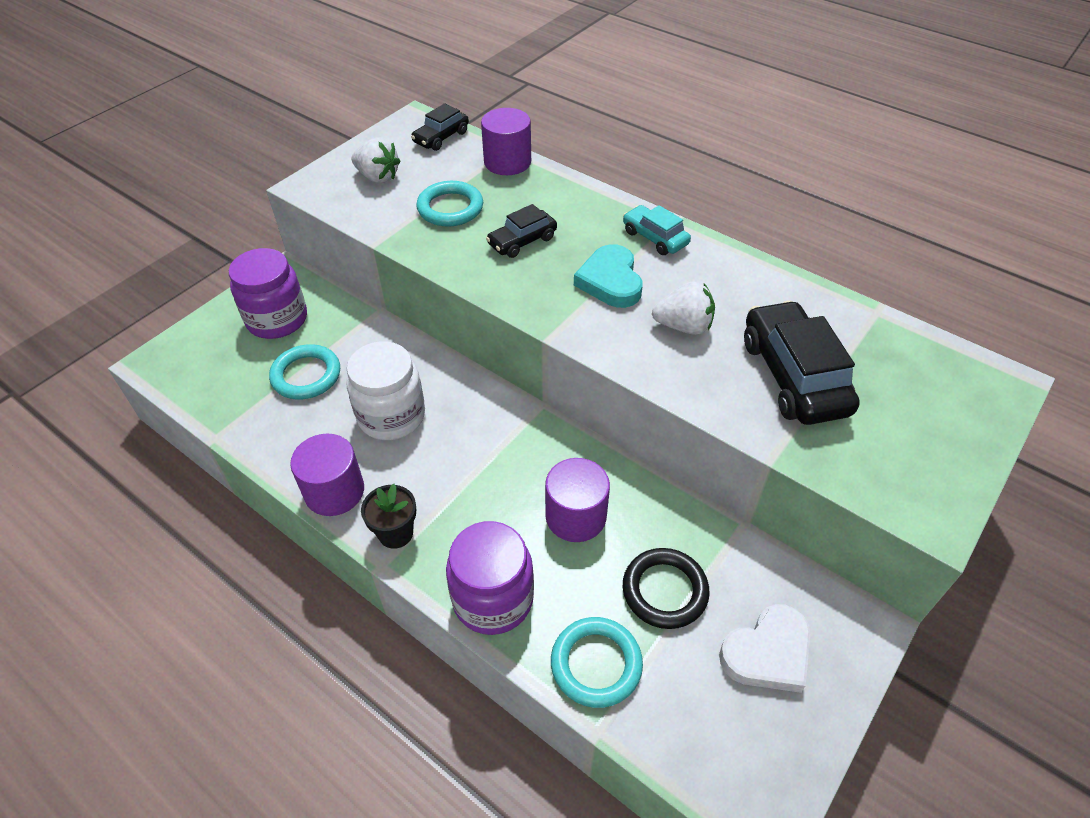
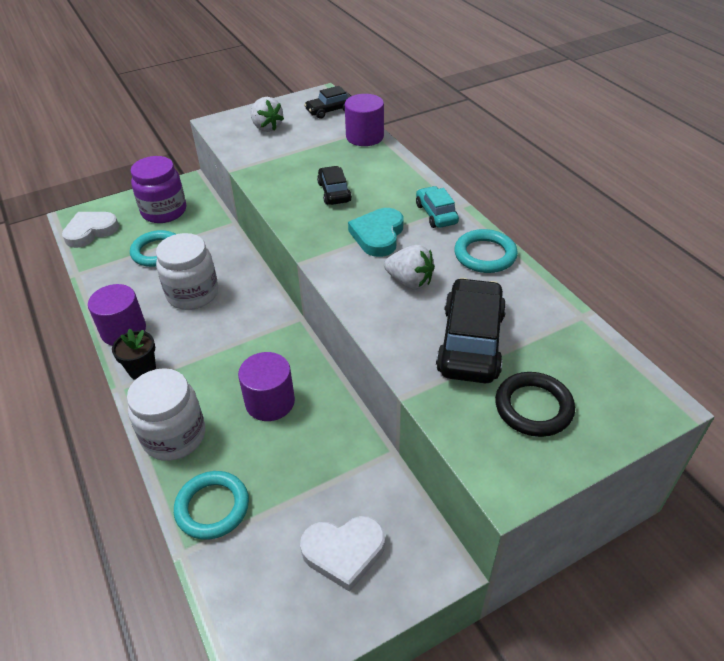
camera: 25 degrees right, 5 degrees down
turquoise ring [416,181,483,227] -> turquoise ring moved to [454,229,518,273]
purple jar [446,521,534,635] -> white jar [127,368,205,461]
black car [486,204,557,258] -> black car turned 90 degrees clockwise [317,166,352,205]
black ring [623,548,710,629] -> black ring moved to [495,372,575,437]
none -> white heart [62,212,119,248]

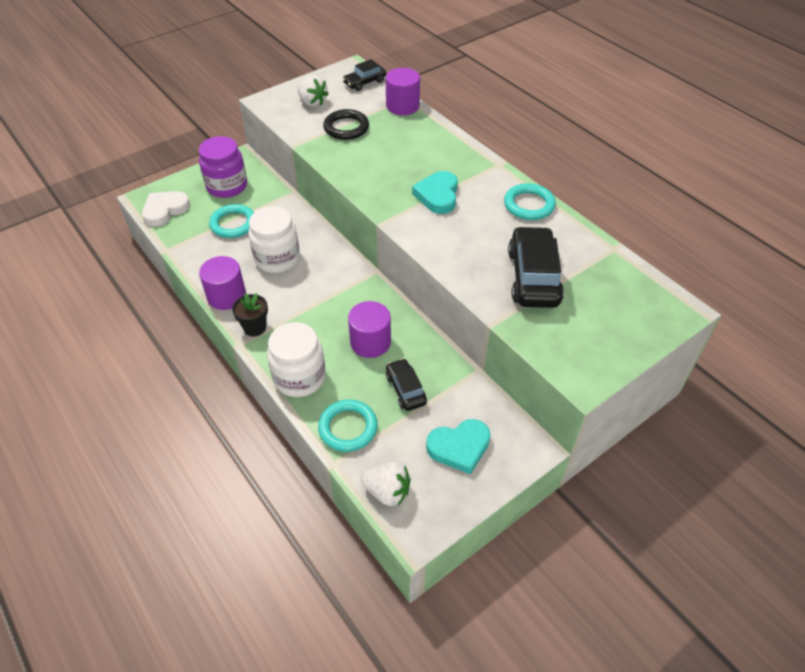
camera: 10 degrees left, 5 degrees up
white heart [300,516,385,592] -> turquoise heart [426,419,490,474]
black car [317,166,352,205] -> black car moved to [386,358,427,411]
white strawberry [384,245,435,290] -> white strawberry moved to [361,462,411,506]
turquoise car [416,186,459,228] -> none
black ring [495,372,575,437] -> black ring moved to [323,109,369,140]

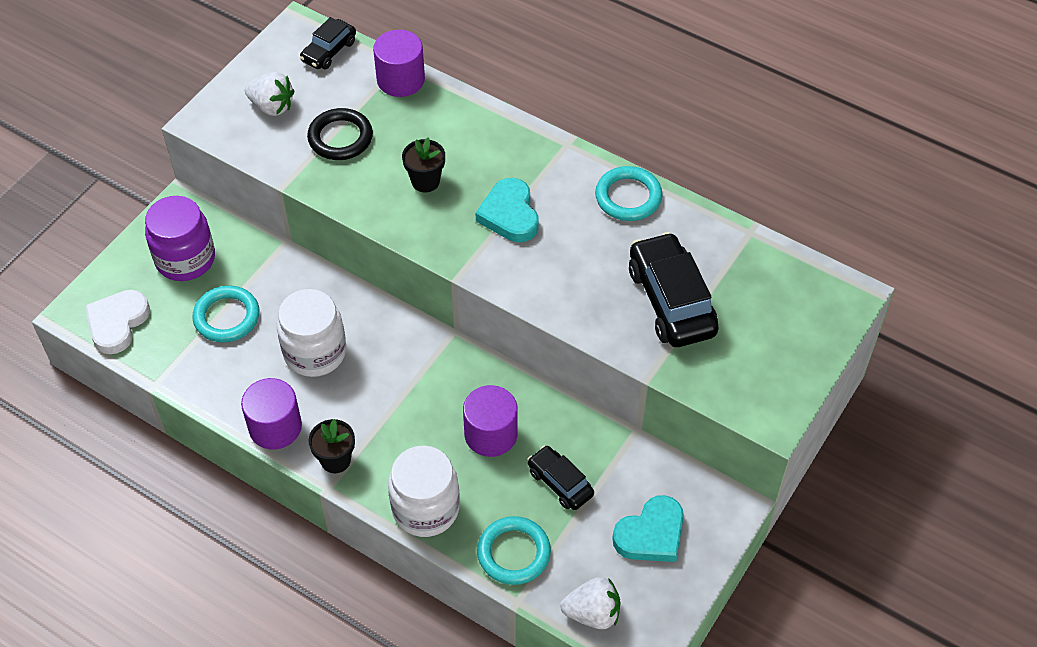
camera: 20 degrees left, 5 degrees up
none -> black flower pot [402,137,445,192]

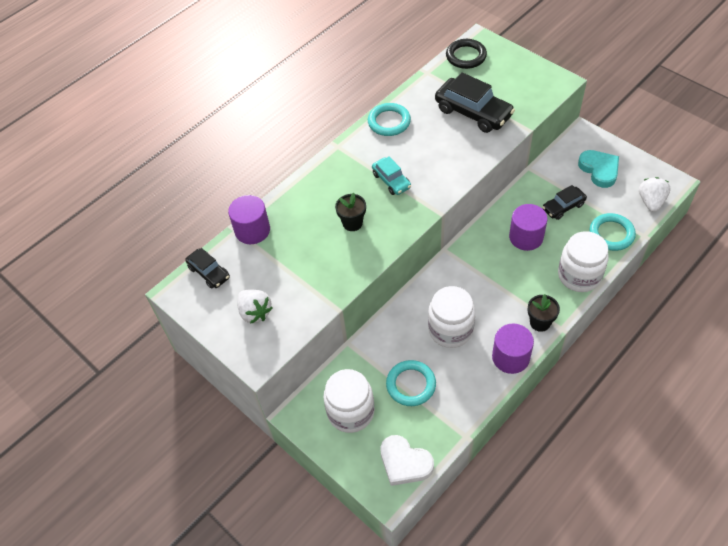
camera: 75 degrees left, 0 degrees up
purple jar [145,196,215,281] -> white jar [323,369,374,433]
white strawberry [245,72,294,116] -> white strawberry turned 105 degrees clockwise [237,289,273,324]
black ring [307,108,373,160] -> black ring moved to [446,39,487,69]
turquoise heart [476,178,539,242] -> turquoise car [372,156,411,195]
black car [629,232,719,347] -> black car turned 135 degrees counterclockwise [435,72,515,133]

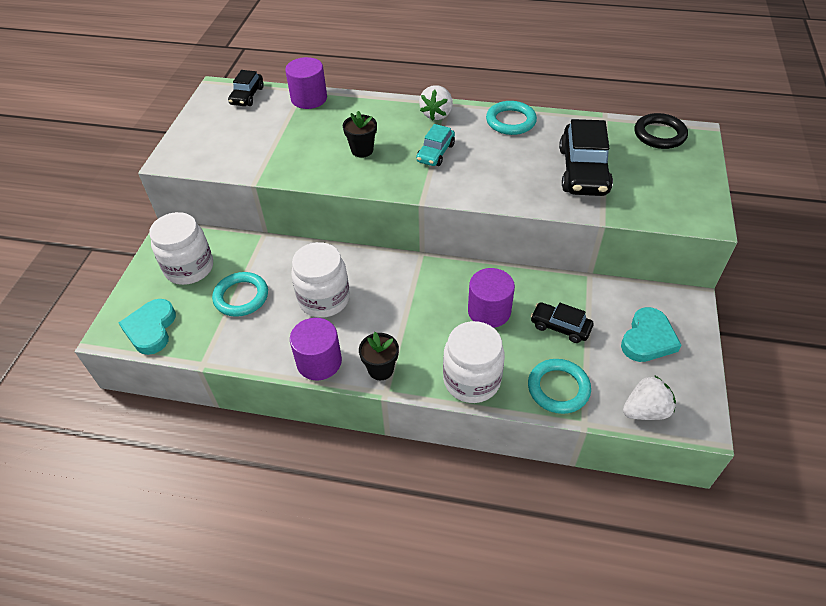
camera: 55 degrees right, 5 degrees down
white strawberry [237,289,273,324] -> white strawberry moved to [419,85,453,121]
white heart [380,435,434,486] -> turquoise heart [119,299,176,355]

